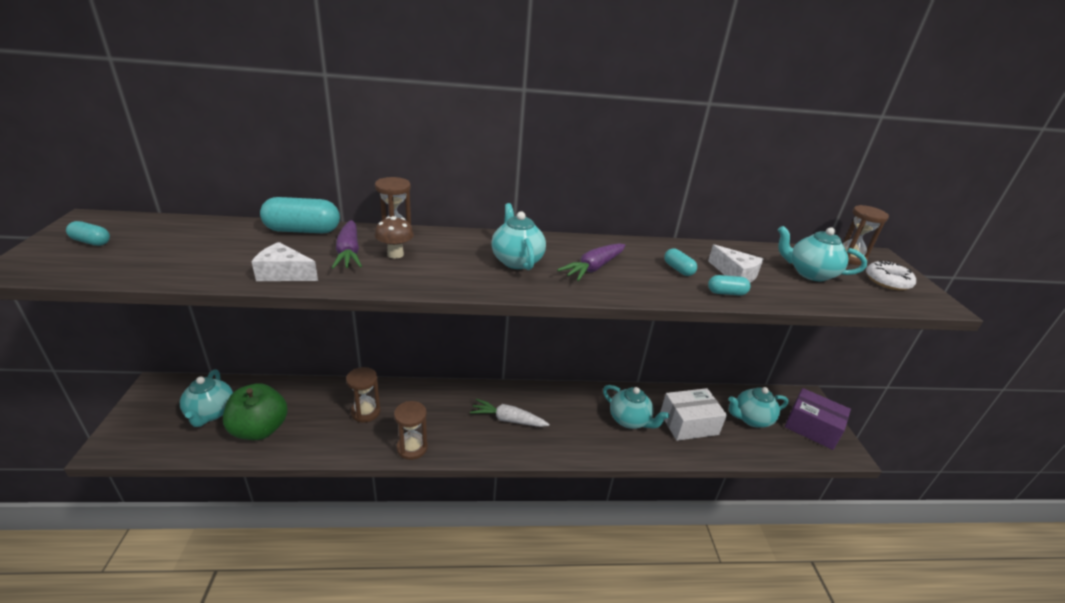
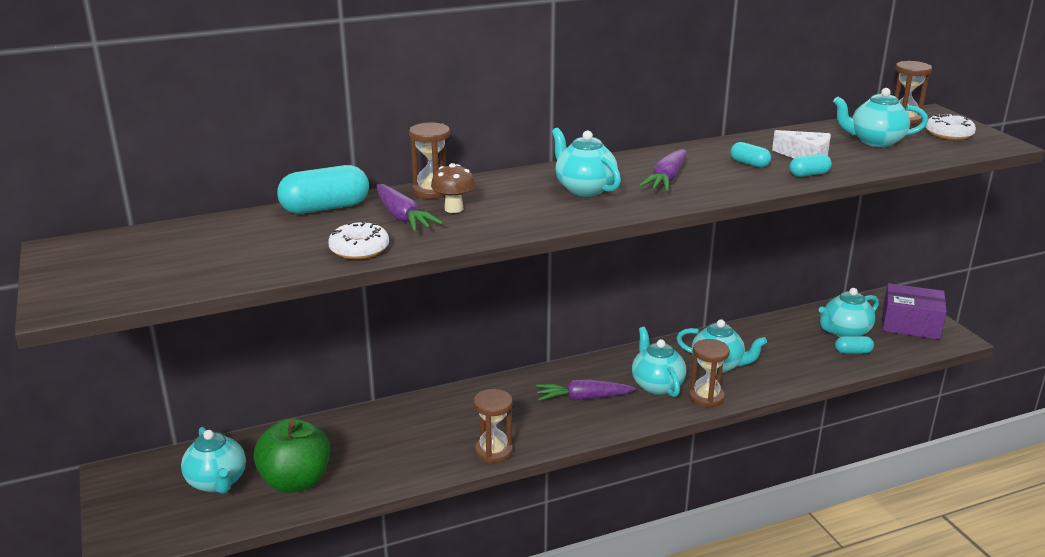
camera: 15 degrees left, 5 degrees down
turquoise capsule [66,221,110,246] -> turquoise capsule moved to [835,336,874,354]
white cheese [251,242,318,281] -> white donut [328,221,389,259]
brown hourglass [346,367,381,422] -> brown hourglass moved to [689,339,730,408]
white carrot [470,399,549,427] -> purple carrot [536,380,636,401]
white box [660,388,727,441] -> none
none -> turquoise teapot [632,327,687,397]

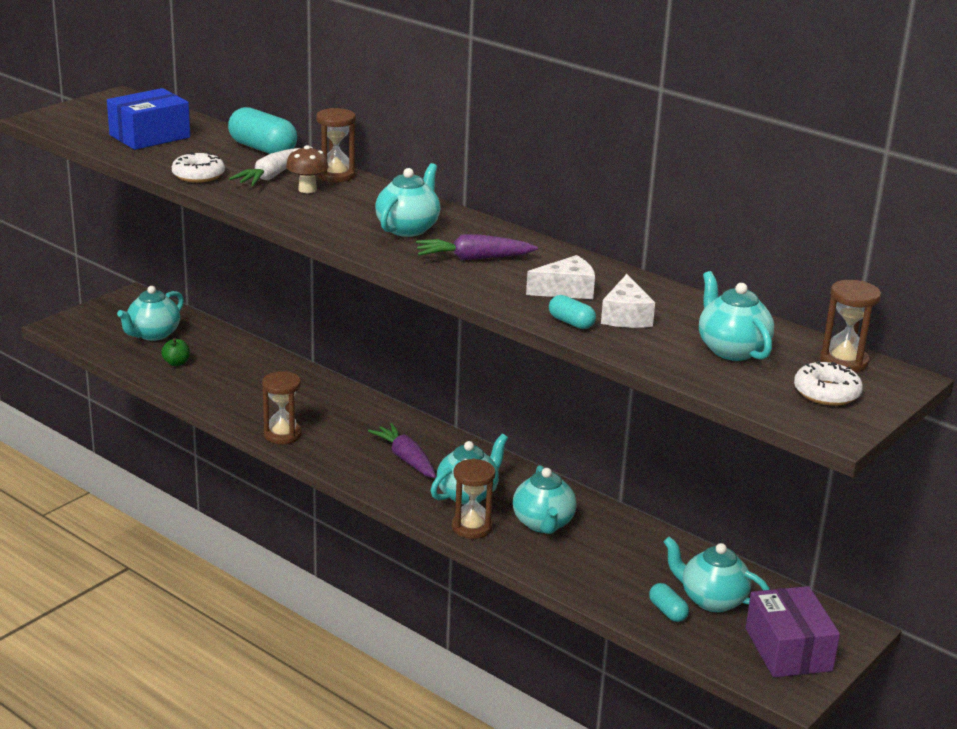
camera: 60 degrees right, 0 degrees up
green apple [254,419,330,493] -> green apple [161,338,190,366], size x0.43
purple carrot [377,184,443,231] -> white carrot [229,148,300,186]
turquoise capsule [730,142,771,168] -> white cheese [526,255,595,299]
none -> blue box [107,88,190,150]

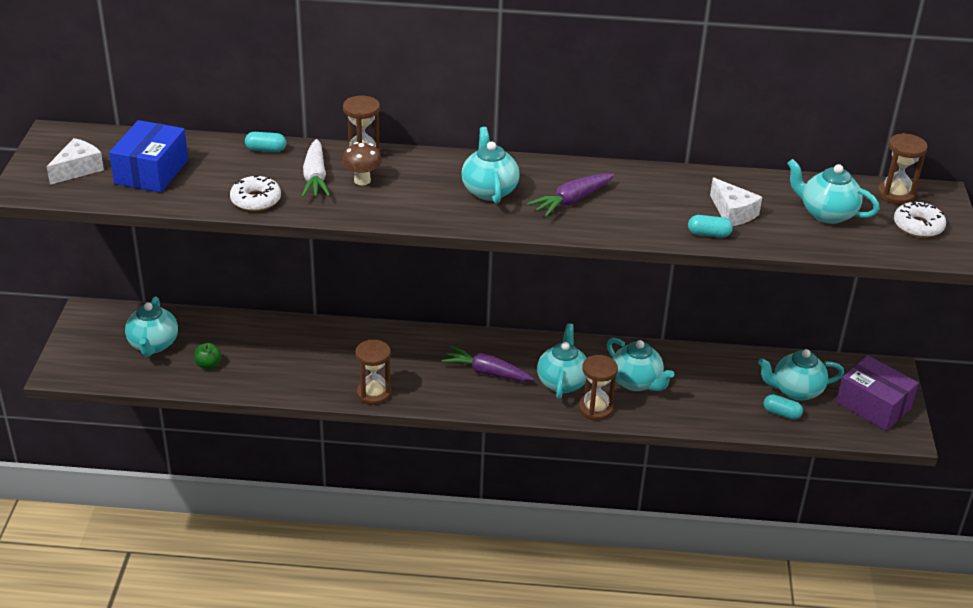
camera: 35 degrees left, 10 degrees up
turquoise capsule [228,107,297,154] -> turquoise capsule [245,132,286,152], size x0.52
white cheese [526,255,595,299] -> white cheese moved to [47,138,104,185]

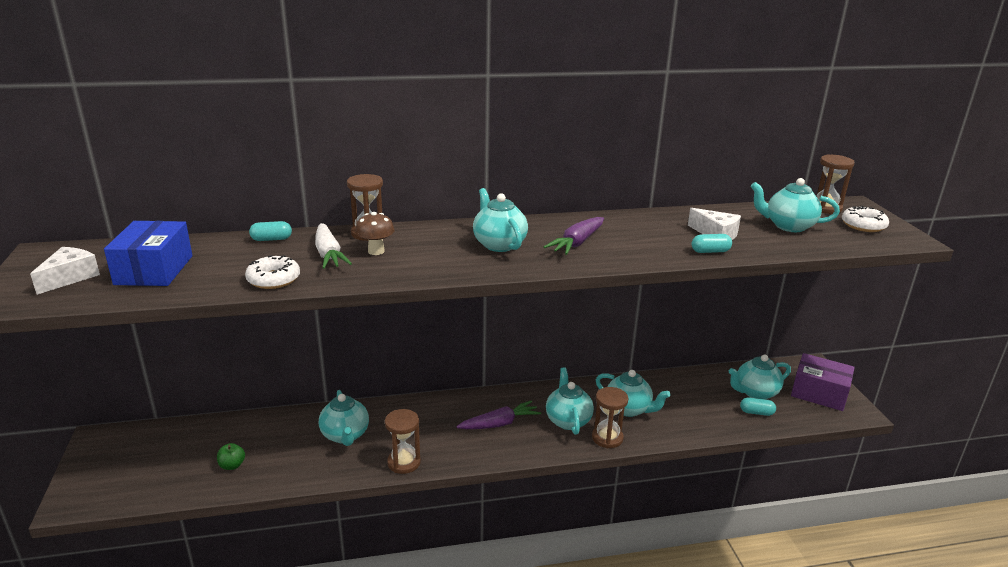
camera: 15 degrees left, 10 degrees down
turquoise teapot [125,297,178,356] -> turquoise teapot moved to [319,390,369,446]
purple carrot [442,346,534,381] -> purple carrot turned 150 degrees clockwise [456,400,541,429]

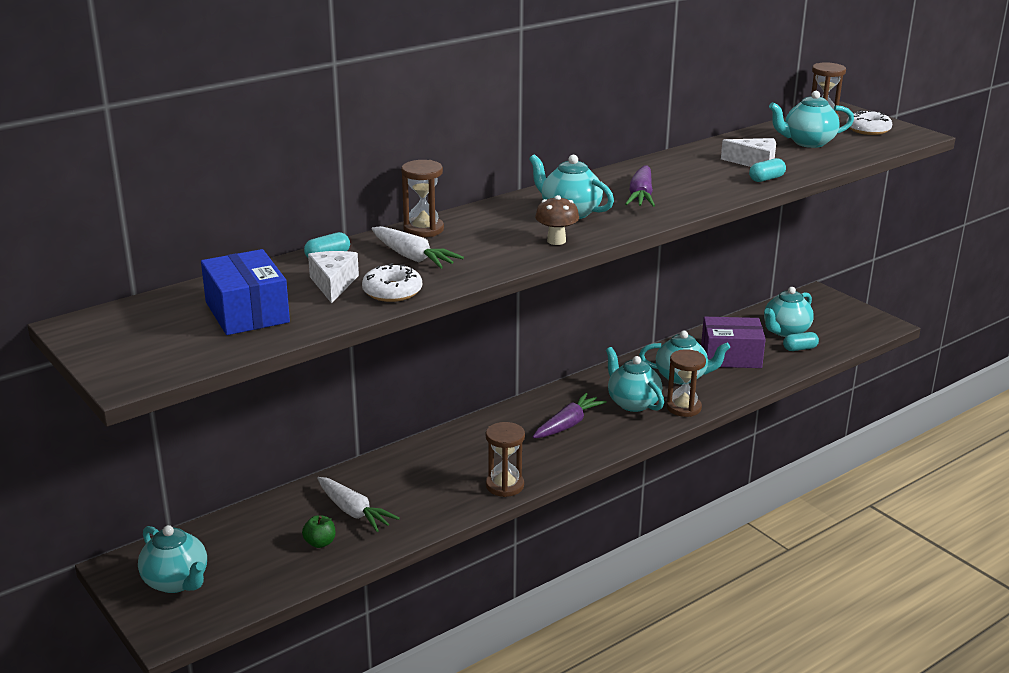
camera: 25 degrees left, 0 degrees up
white cheese [30,247,100,295] -> white cheese moved to [308,251,359,303]
turquoise teapot [319,390,369,446] -> turquoise teapot moved to [138,525,207,593]
brown mushroom [355,212,395,255] -> brown mushroom moved to [535,195,579,245]
purple box [791,353,855,411] -> purple box moved to [701,317,766,368]
none -> white carrot [317,477,400,532]

